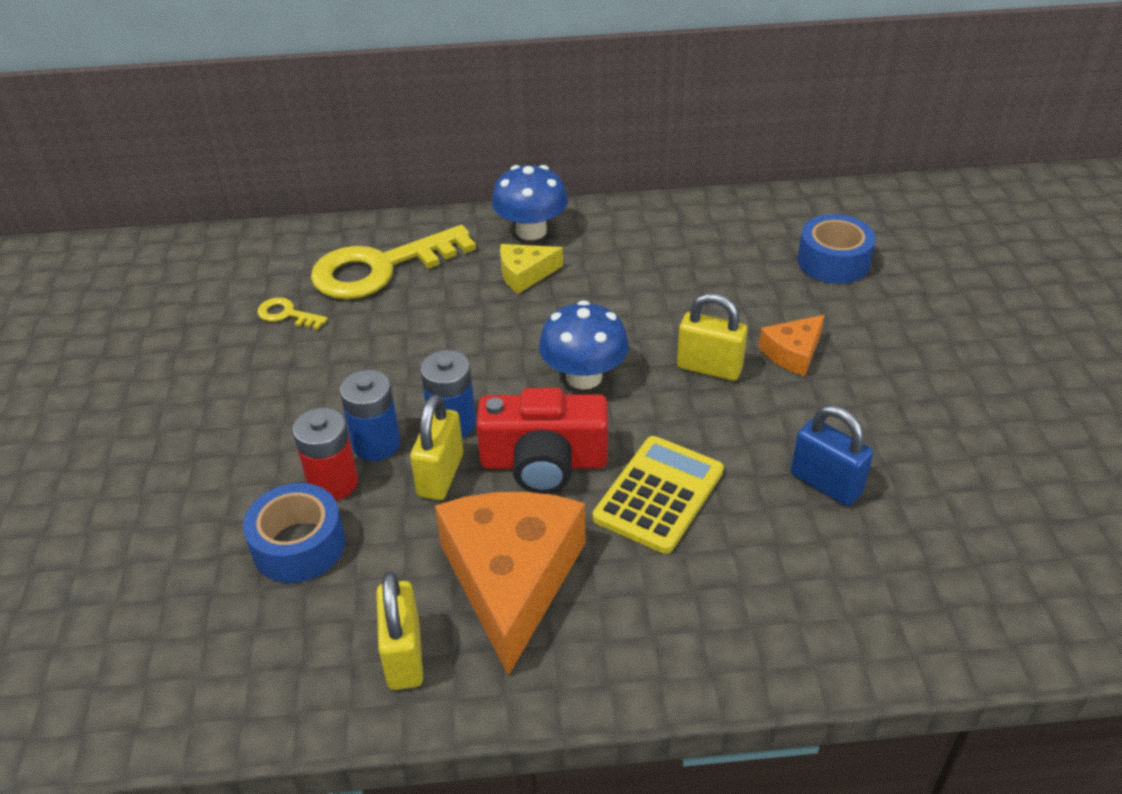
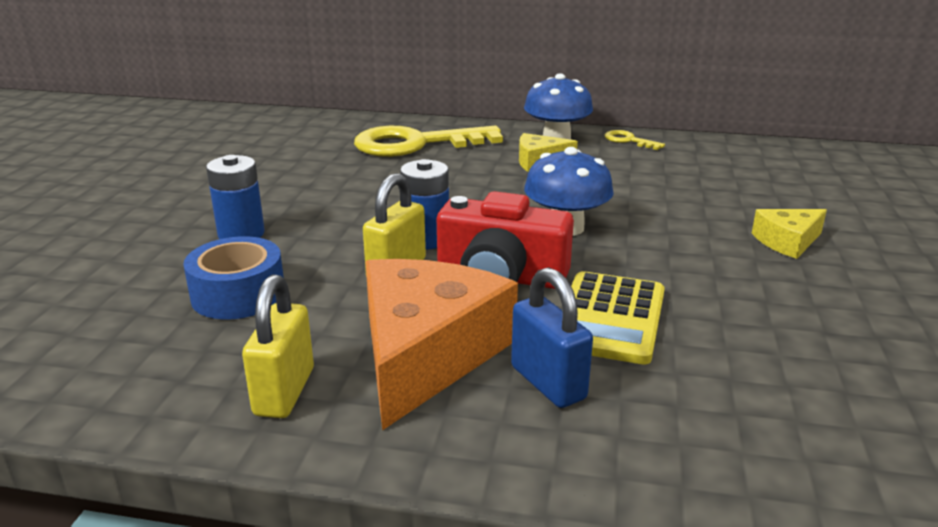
camera: 15 degrees right, 15 degrees down
yellow key [258,297,328,330] -> yellow key moved to [605,130,665,150]
red battery [293,408,358,501] -> none
blue battery [340,370,401,461] -> blue battery moved to [206,155,265,239]
yellow calculator [593,436,724,554] -> yellow calculator turned 150 degrees clockwise [571,271,665,365]
yellow padlock [677,293,748,381] -> none
orange cheese [759,315,825,376] -> yellow cheese [752,209,827,259]
blue padlock [791,405,873,506] -> blue padlock moved to [511,267,593,408]
blue tape [798,214,876,284] -> none

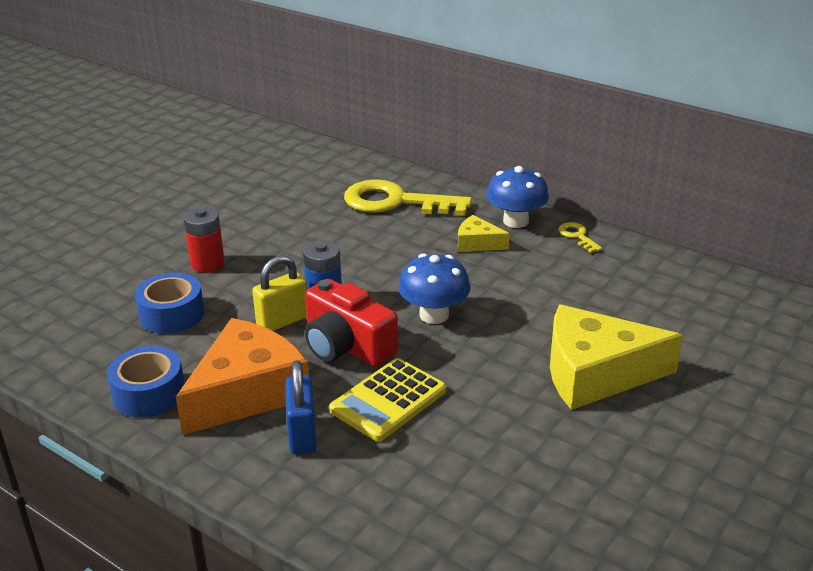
camera: 25 degrees right, 5 degrees up
blue battery [206,155,265,239] -> red battery [183,207,225,272]
yellow padlock [242,274,314,418] -> blue tape [107,346,185,417]
yellow cheese [752,209,827,259] -> yellow cheese [550,305,683,410], size x2.06

